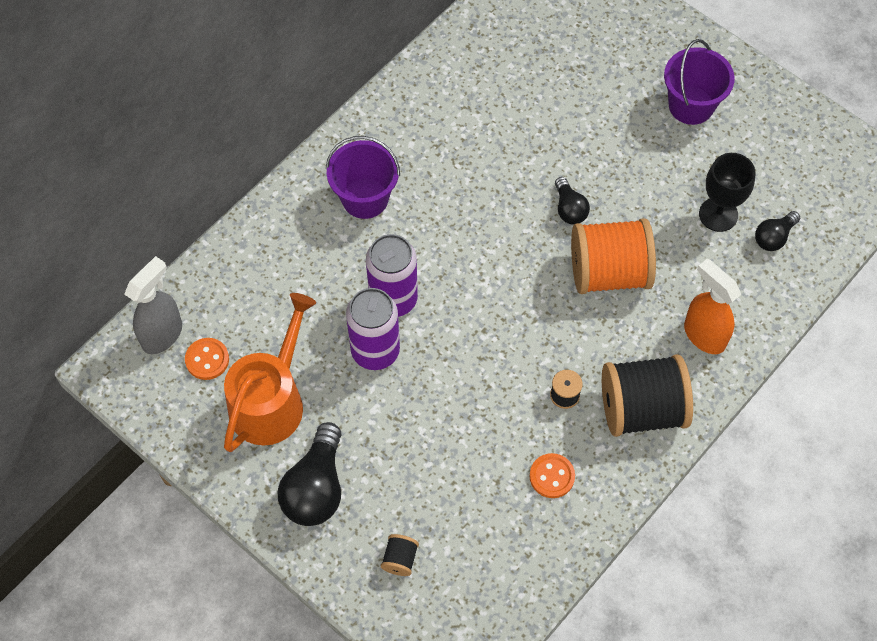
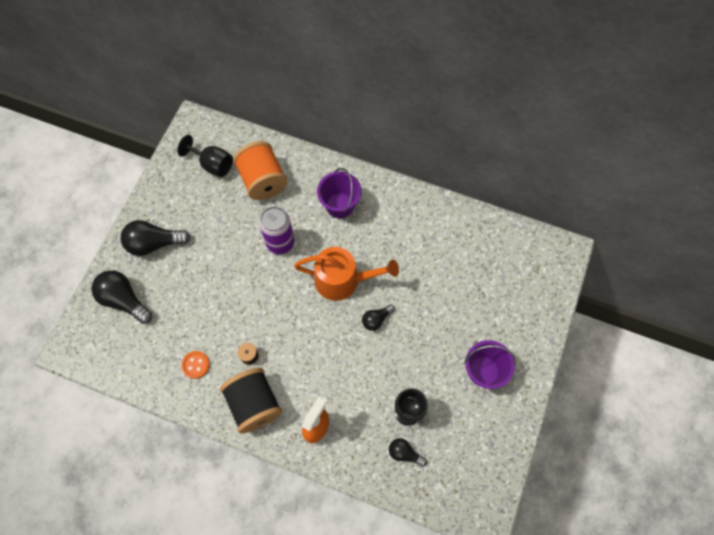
camera: 70 degrees right, 5 degrees up
grey spray bottle [124,256,182,354] -> none
orange button [185,338,229,380] -> black goblet [177,135,233,177]
orange watering can [224,293,316,452] -> orange watering can moved to [294,247,399,301]
purple can [346,288,400,370] -> none
black spool [381,534,419,576] -> black light bulb [91,270,152,324]
orange spool [571,219,656,294] -> orange spool moved to [233,141,287,200]

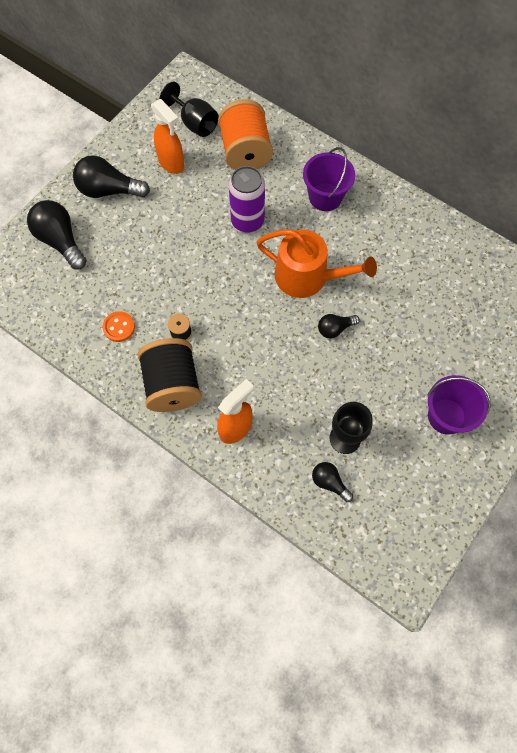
camera: 15 degrees right, 0 degrees up
none -> orange spray bottle [151,99,184,174]

